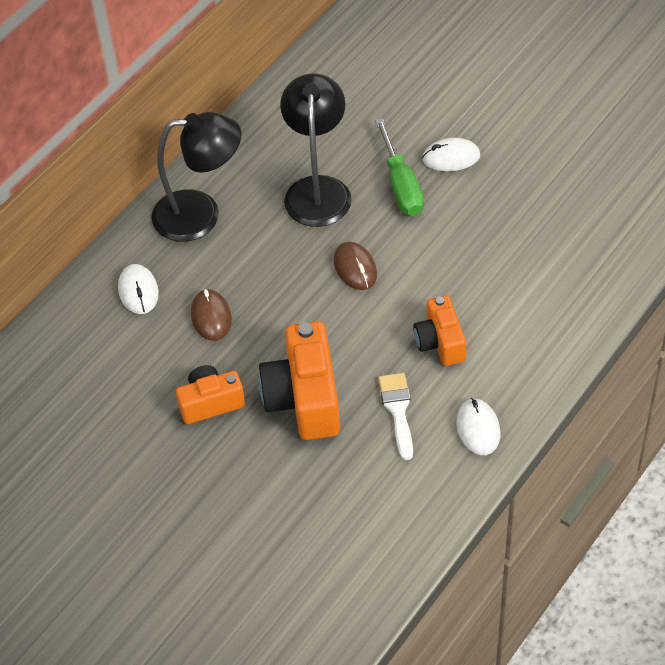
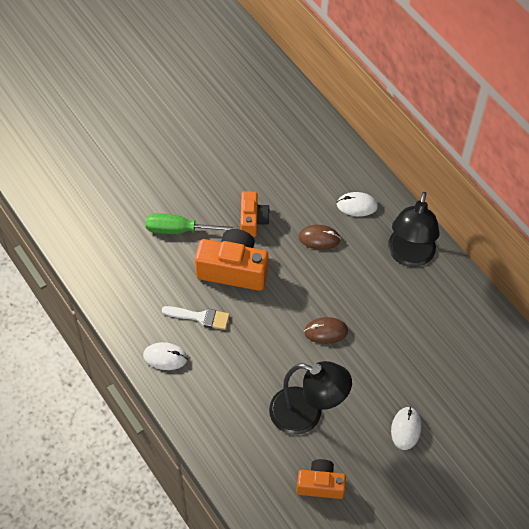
camera: 105 degrees right, 5 degrees up
black lamp [280,73,352,227] -> black lamp moved to [269,361,352,435]
green screwdriver [375,118,424,216] -> green screwdriver moved to [146,213,238,234]
orange camera [413,295,466,366] -> orange camera moved to [297,459,346,499]

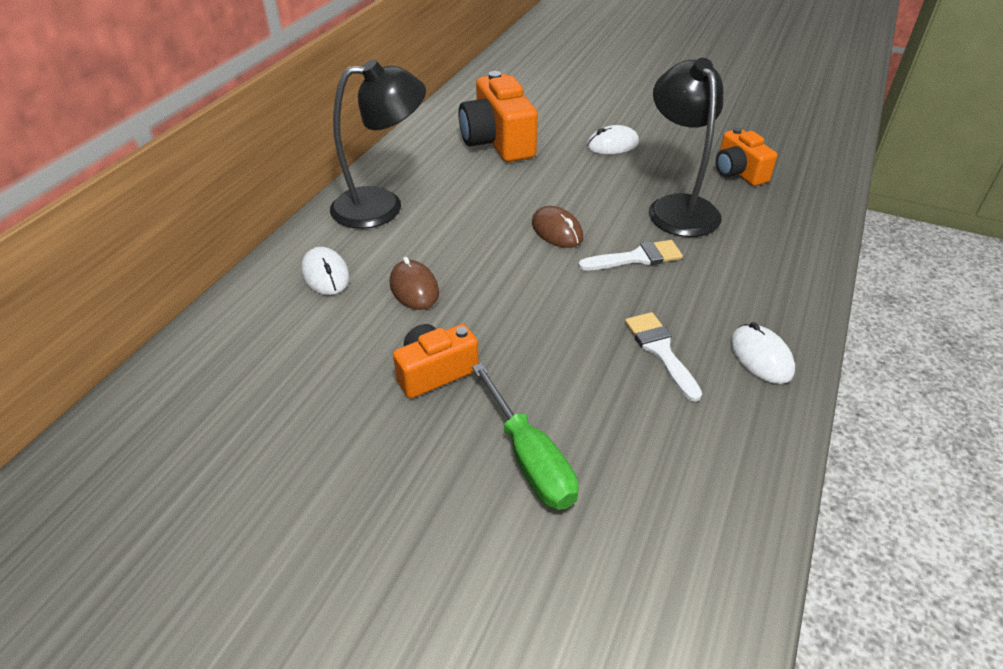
camera: 120 degrees left, 15 degrees down
orange camera [195,229,268,291] -> orange camera moved to [459,71,538,162]
none -> white brush [578,240,683,270]

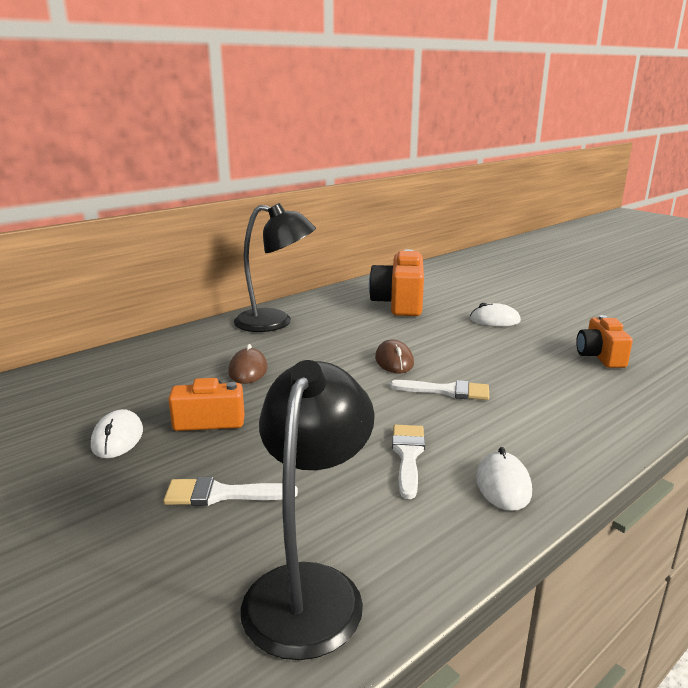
camera: 25 degrees right, 20 degrees down
white mouse [301,247,350,295] -> white mouse moved to [91,409,143,458]
green screwdriver [472,363,579,510] -> white brush [163,477,298,506]
black lamp [649,58,723,237] -> black lamp moved to [241,360,375,660]

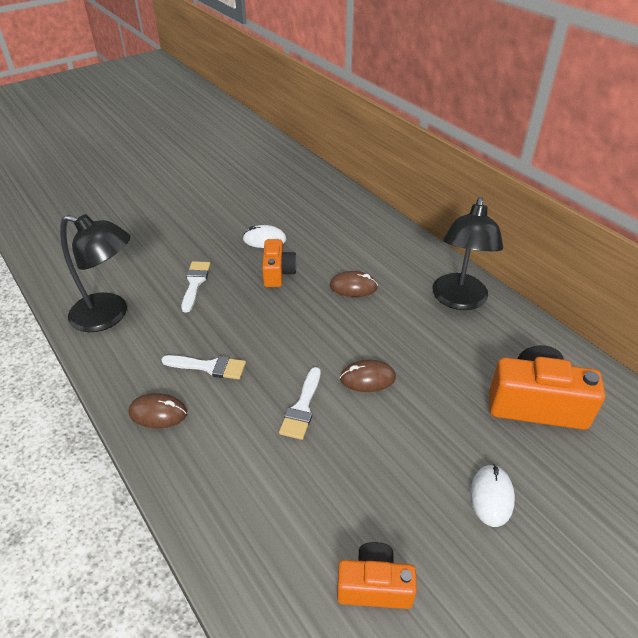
camera: 95 degrees right, 20 degrees up
white mouse [476,447,532,511] -> brown mouse [129,393,187,428]

